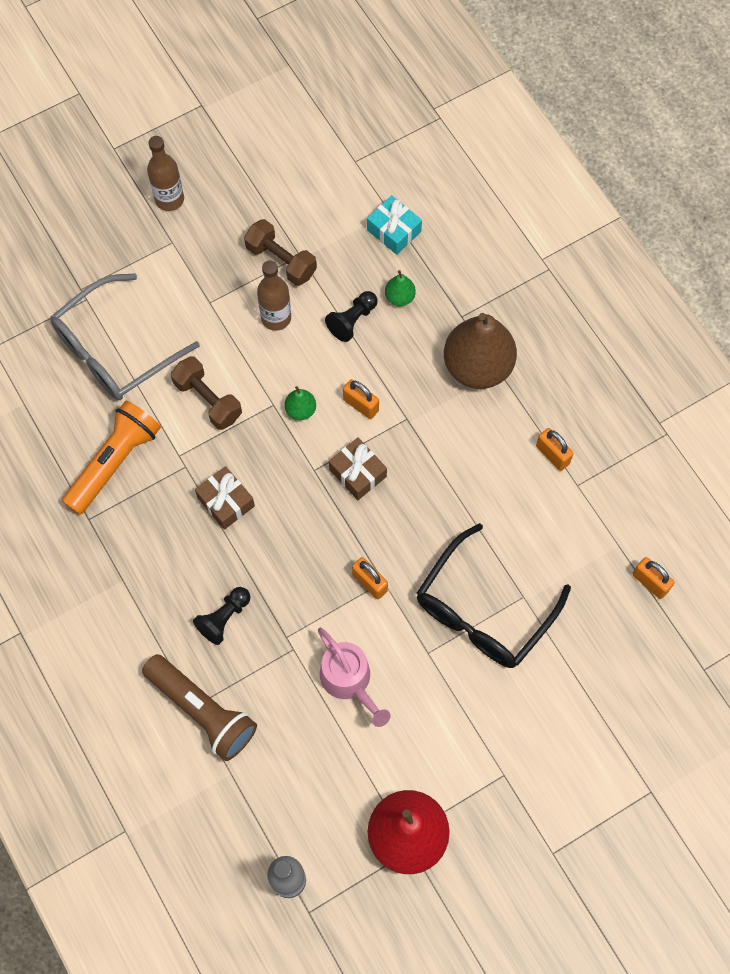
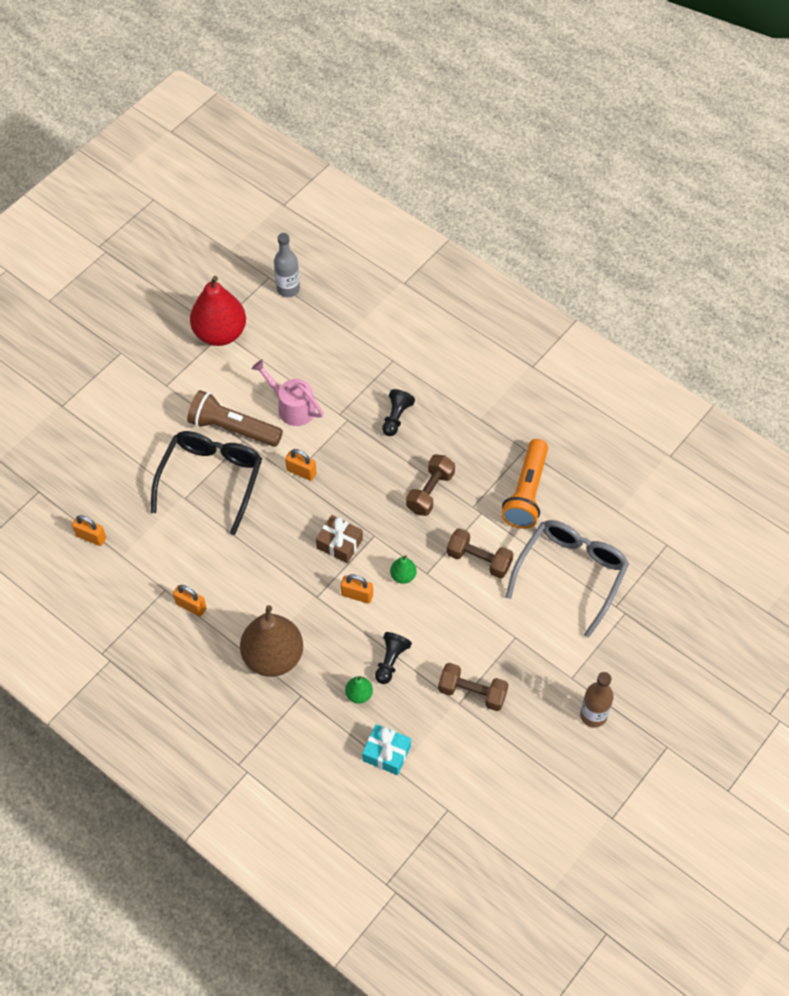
camera: 160 degrees right, 10 degrees down
brown flashlight [142,654,257,761] -> brown flashlight moved to [187,390,283,447]
brown gift [195,466,255,530] -> brown dumbbell [406,454,455,516]
brown bottle [257,261,291,331] -> none

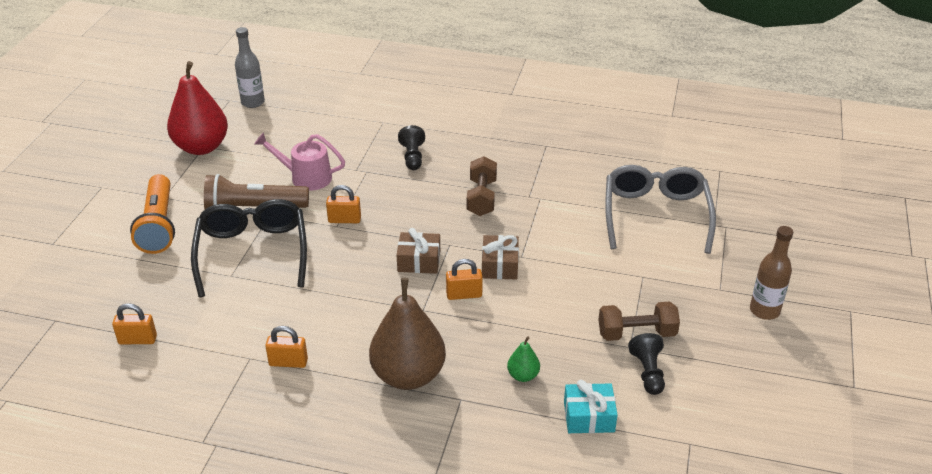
camera: 25 degrees left, 20 degrees down
black pawn [375,632,412,684] -> black pawn moved to [628,333,665,395]
green pear [390,555,417,584] -> brown gift [482,235,519,280]
brown dumbbell [447,528,513,578] -> none
orange flashlight [501,439,548,529] -> orange flashlight moved to [130,174,175,254]

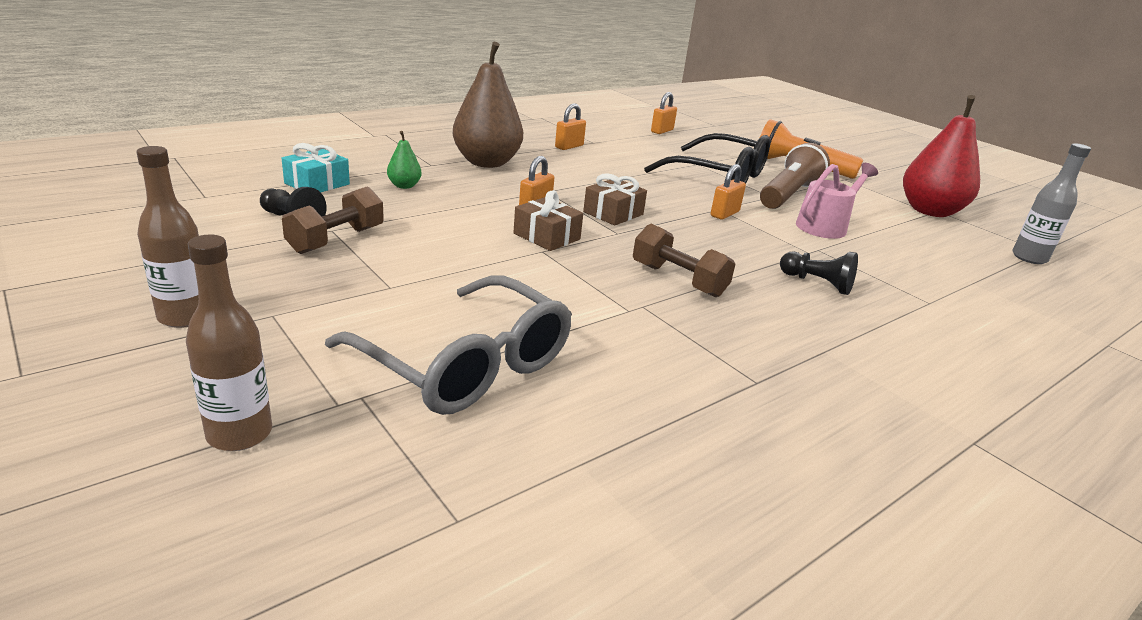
camera: 125 degrees right, 10 degrees down
none -> brown bottle [186,235,272,451]

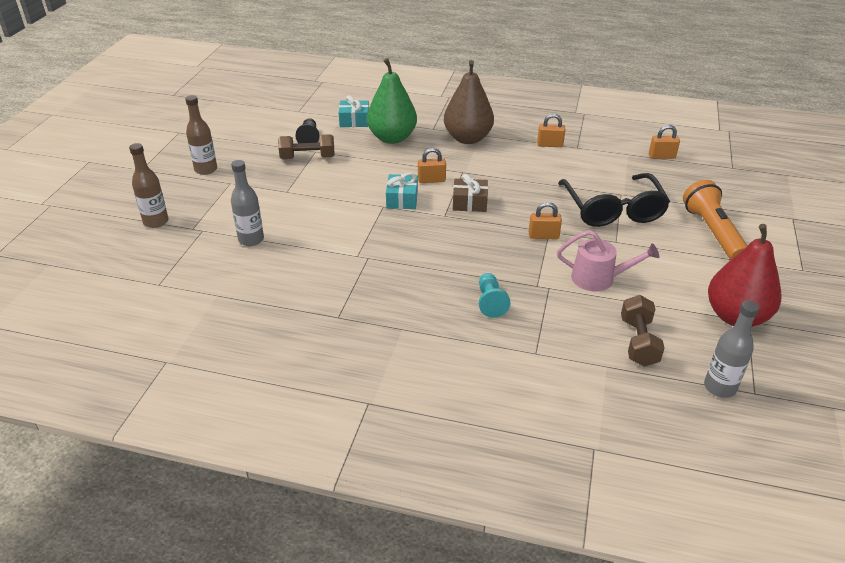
camera: 55 degrees right, 10 degrees up
grey glasses [325,276,572,415] -> grey bottle [231,160,264,246]
green pear [387,131,422,189] -> green pear [367,58,417,144], size x2.30
brown gift [513,191,583,251] -> turquoise gift [386,172,418,209]
brown dumbbell [633,224,735,297] -> brown dumbbell moved to [621,295,664,367]
brown flashlight [760,143,830,209] -> none
black pawn [780,251,858,295] -> turquoise pawn [479,273,511,318]

